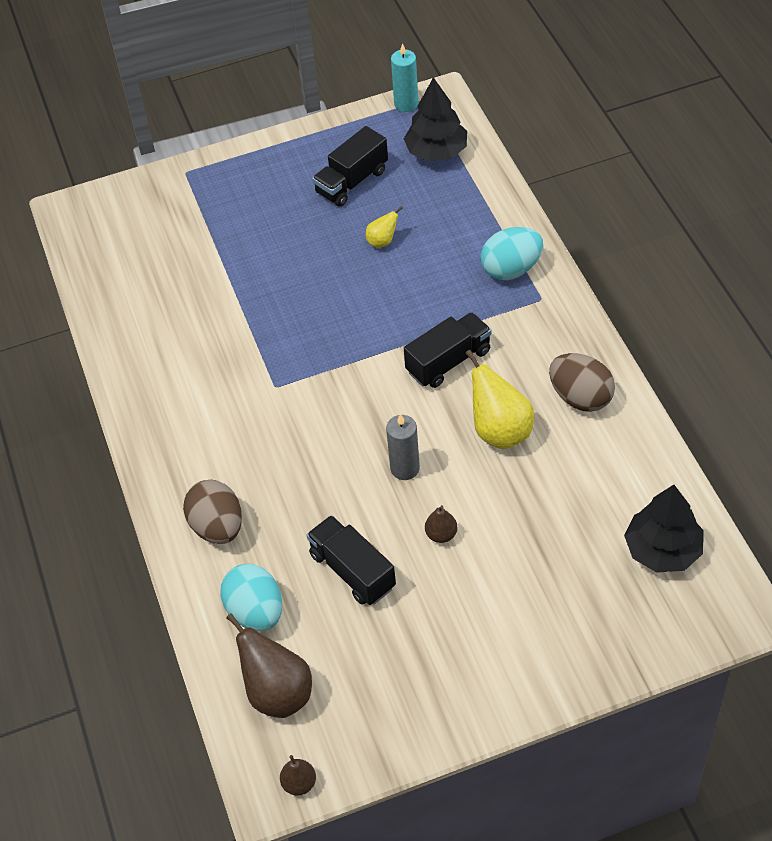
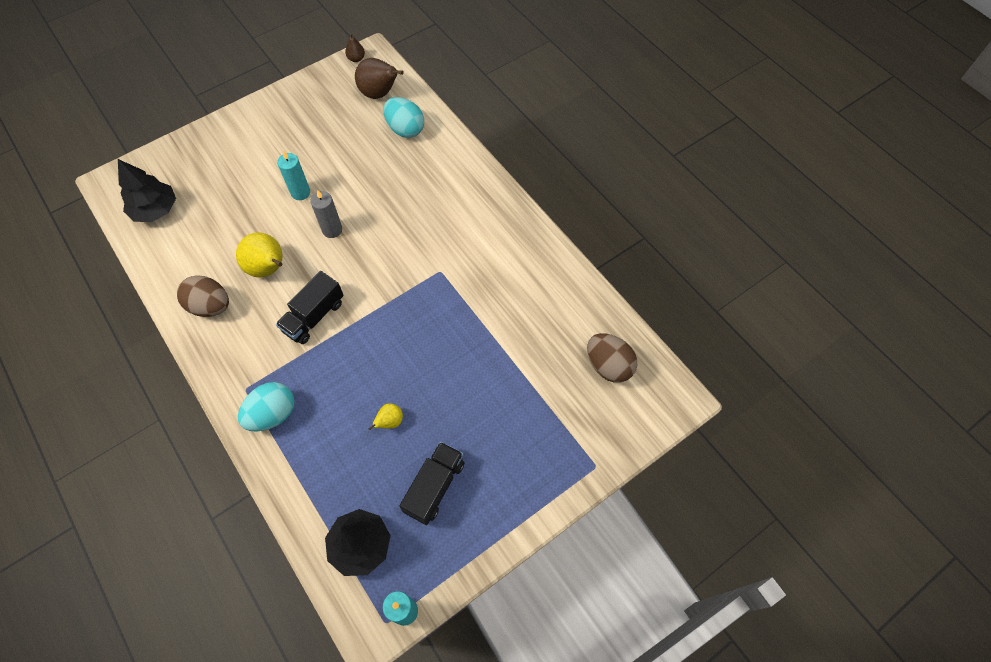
camera: 160 degrees right, 10 degrees up
brown egg [183,480,242,544] -> brown egg moved to [587,333,637,383]
black truck [307,515,396,605] -> none
brown pear [425,505,458,543] -> turquoise candle [277,151,310,200]

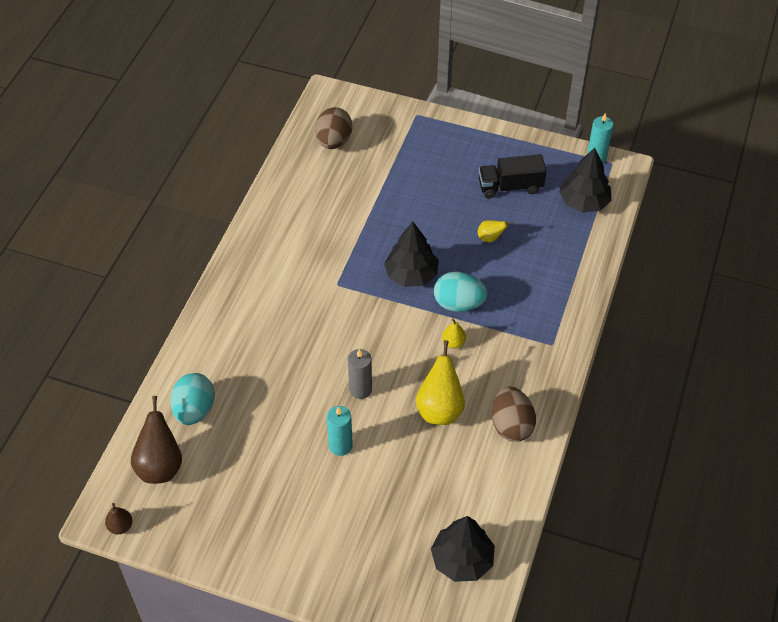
camera: 125 degrees left, 10 degrees down
turquoise egg [238,382,294,432] -> turquoise egg moved to [434,271,487,312]
black truck [276,271,344,344] -> yellow pear [442,319,466,349]
none -> black tree [384,222,439,287]

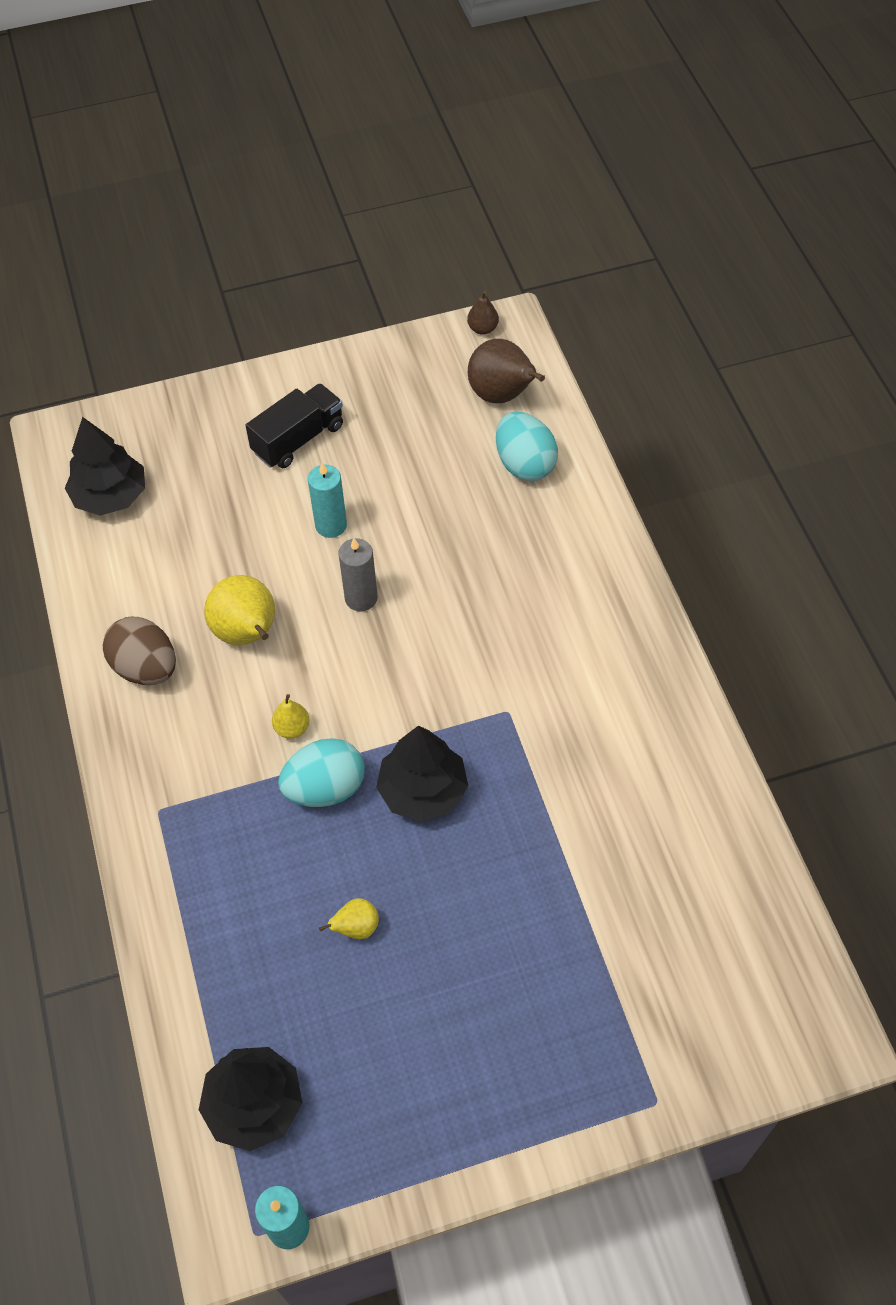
camera: 145 degrees right, 5 degrees up
brown egg [316,107,352,149] -> none
black truck [479,154,546,199] -> black truck moved to [245,383,343,468]

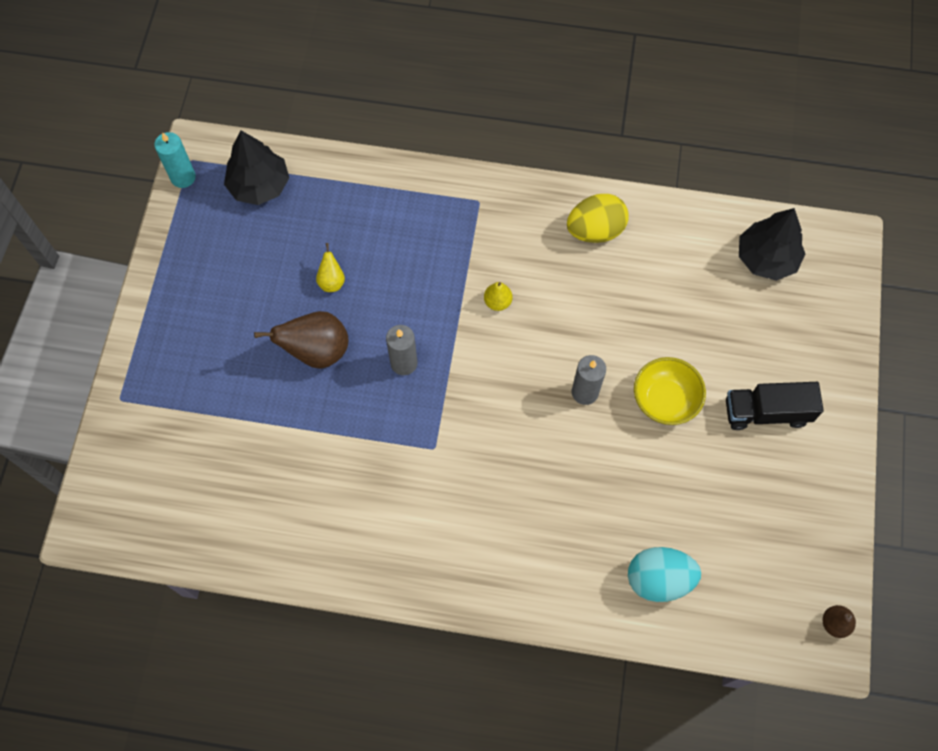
camera: 115 degrees right, 10 degrees up
brown egg [103,617,176,685] -> yellow egg [567,194,628,243]
yellow pear [204,575,275,645] -> none
black truck [245,383,343,468] -> black truck turned 105 degrees clockwise [726,382,824,430]
turquoise egg [278,738,365,807] -> none
turquoise candle [308,463,347,538] -> yellow bowl [634,357,706,425]
black tree [376,725,468,822] -> grey candle [386,325,418,375]
brown pear [468,339,545,403] -> brown pear moved to [254,311,348,369]

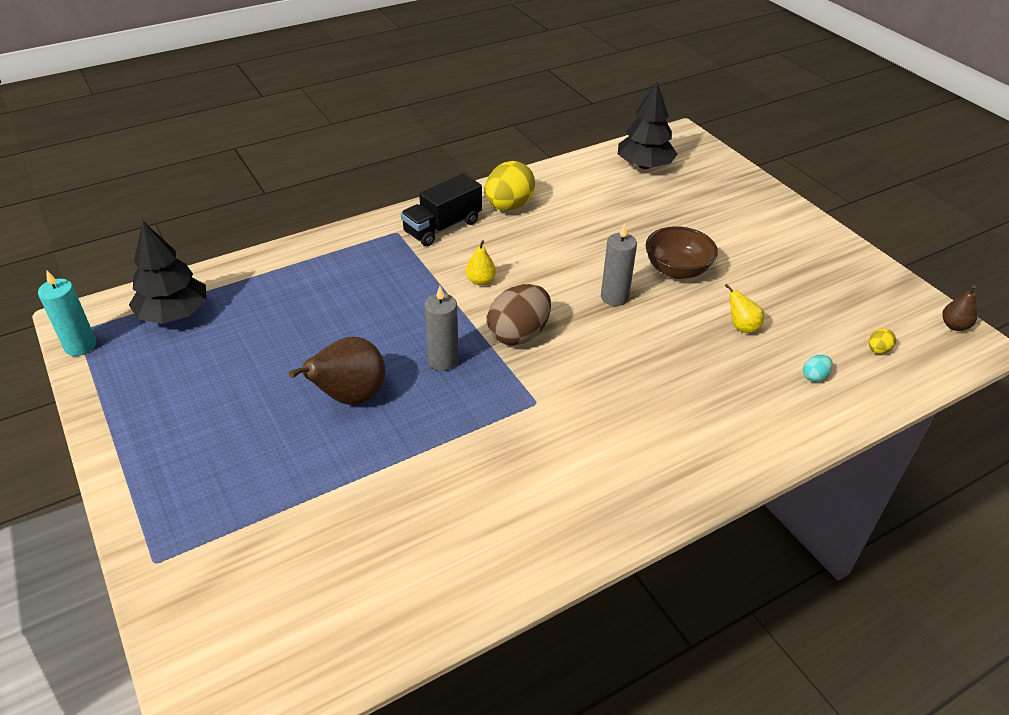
camera: 40 degrees left, 25 degrees down
yellow pear [316,243,345,292] -> yellow pear moved to [725,284,764,333]
turquoise egg [628,547,701,602] -> turquoise egg [803,355,832,382], size x0.44
yellow bowl [634,357,706,425] -> brown bowl [646,226,718,279]
black truck [726,382,824,430] -> black truck moved to [401,173,482,246]
none -> brown egg [487,284,551,346]
none -> yellow egg [869,328,896,354]

